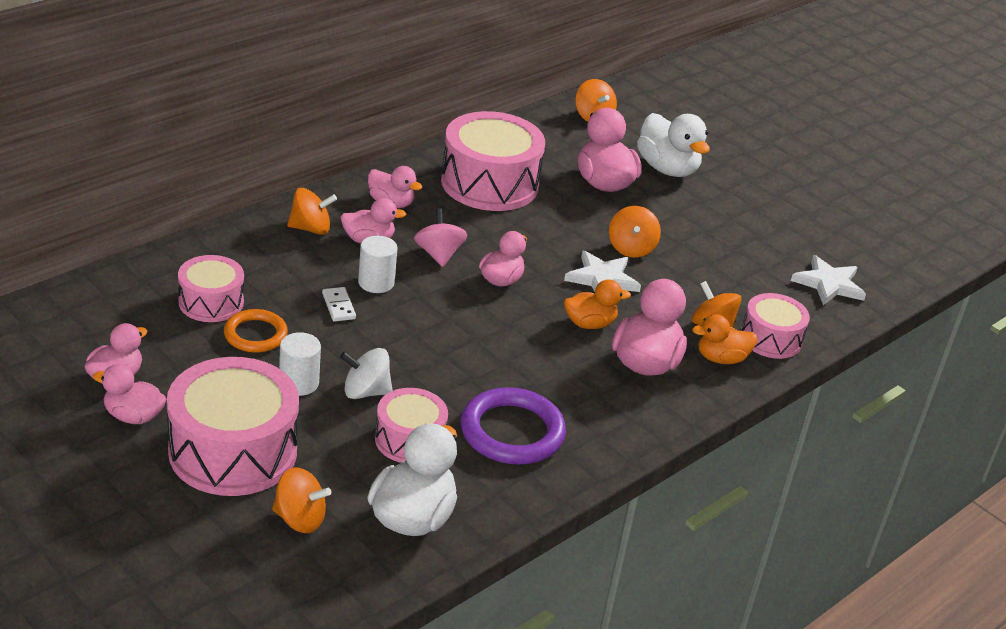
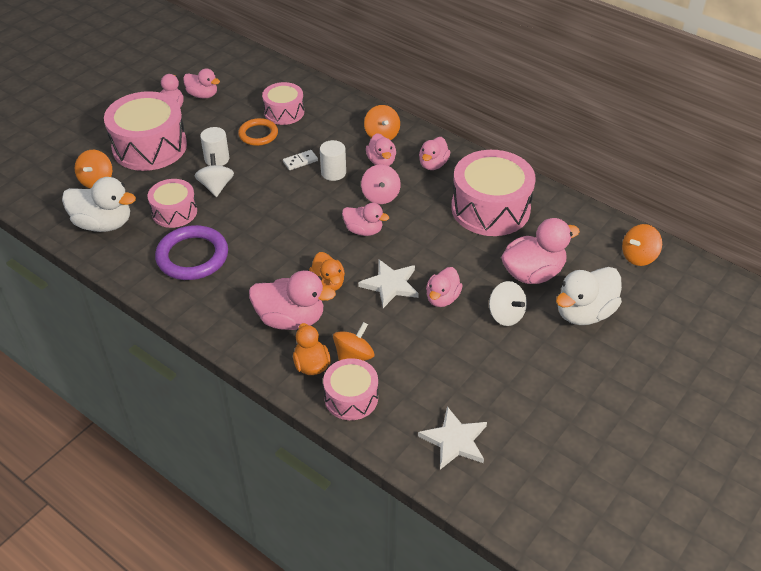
camera: 85 degrees right, 10 degrees up
pink spinning top [414,208,468,267] -> pink spinning top turned 105 degrees clockwise [361,164,401,204]
orange spinning top [609,206,661,258] -> pink duck [426,267,463,307]
none -> white spinning top [489,281,527,326]

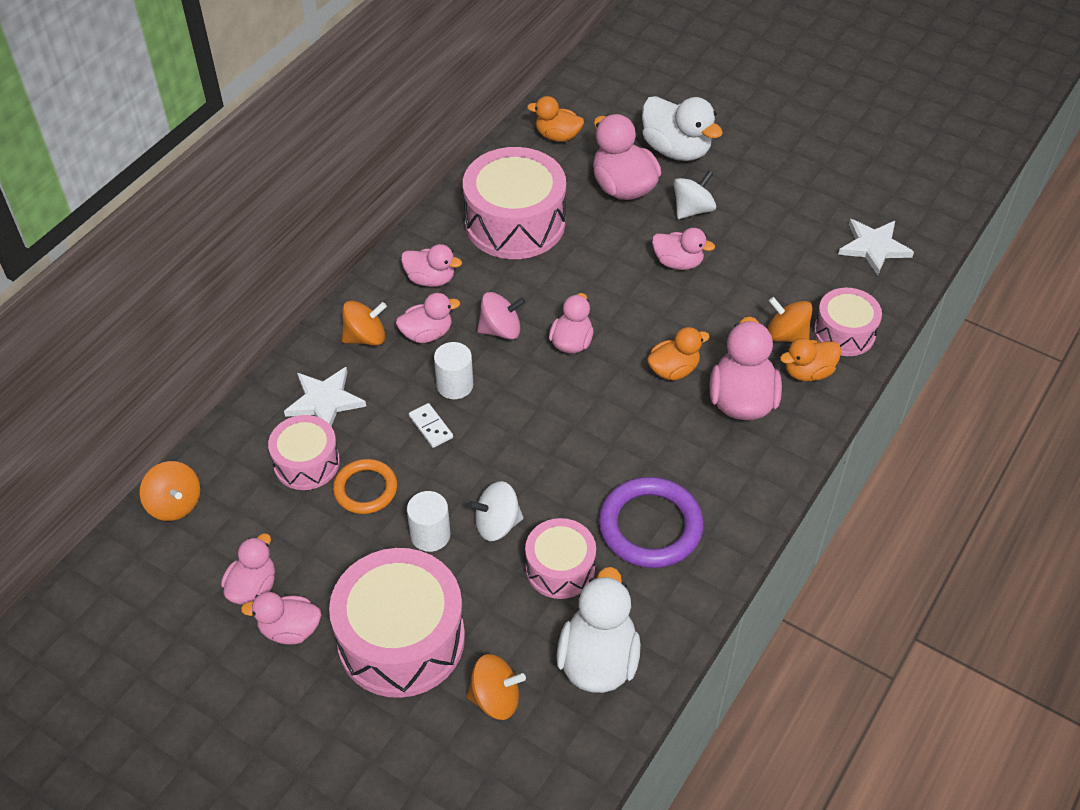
camera: 95 degrees left, 5 degrees up
white star [358,260,419,308] -> white star moved to [284,367,366,426]
orange spinning top [622,224,662,266] -> orange spinning top moved to [140,461,200,521]
none -> orange duck [527,96,584,142]

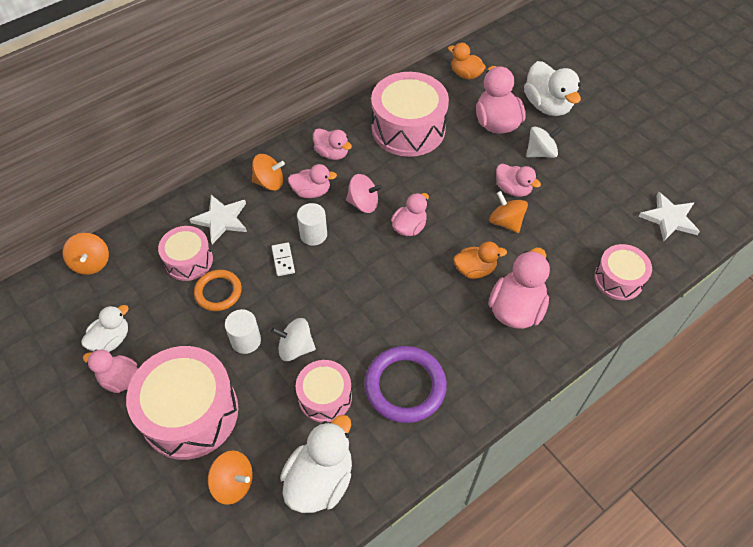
camera: 20 degrees right, 5 degrees up
pink duck [221,533,275,605] -> white duck [81,305,129,352]
orange spinning top [768,297,813,342] -> orange spinning top moved to [489,191,528,233]
orange duck [780,338,841,381] -> none

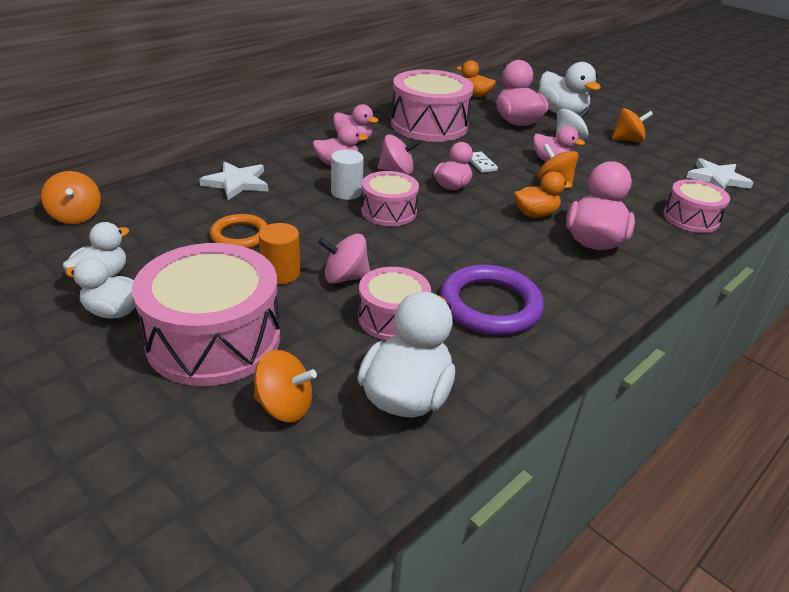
camera: 10 degrees left, 20 degrees down
pink duck [83,350,138,393] -> white duck [65,257,136,319]
pink drum [158,226,213,281] -> pink drum moved to [361,171,419,226]
white cylinder [225,309,261,354] -> orange cylinder [259,223,300,284]
orange spinning top [252,154,285,191] -> orange spinning top moved to [612,108,653,143]
white spinning top [271,318,316,361] -> pink spinning top [318,234,370,284]
white domino [272,242,295,276] -> white domino moved to [470,152,498,173]

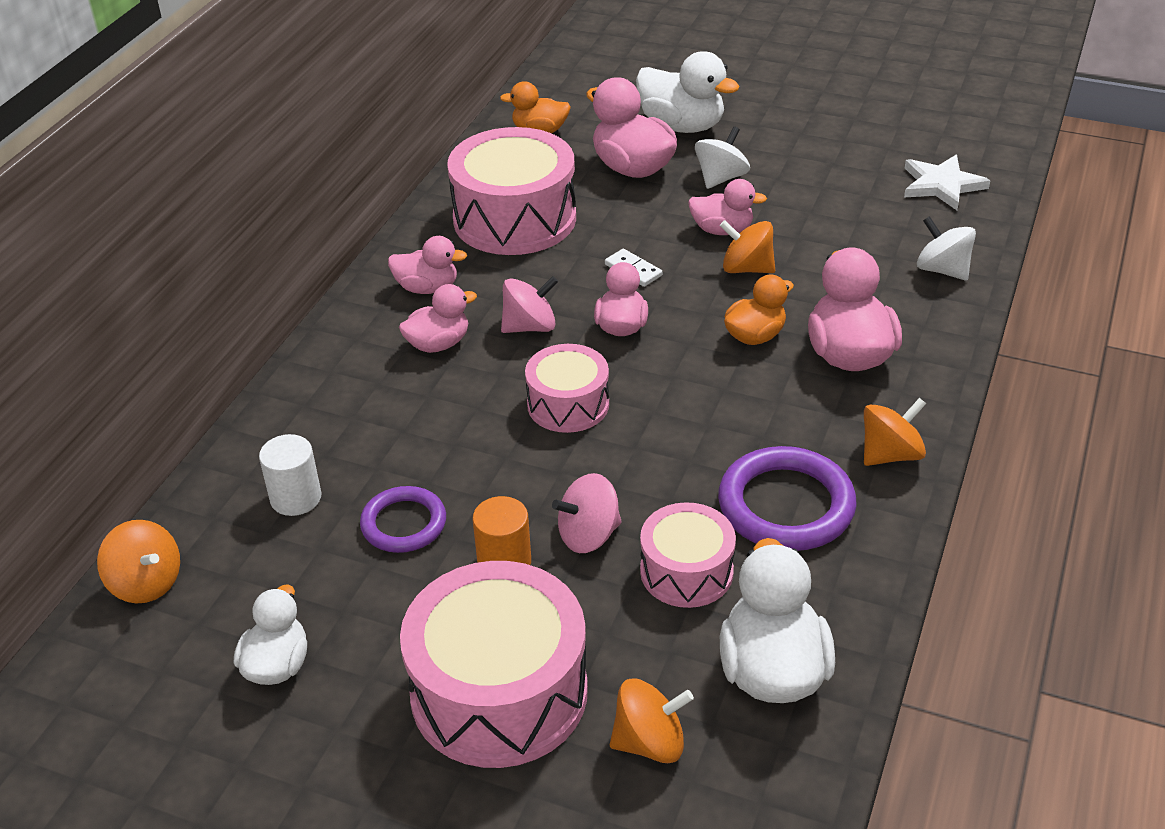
camera: 20 degrees left, 5 degrees up
white duck [65,257,136,319] -> none
white star [199,161,268,200] -> none
orange ring [210,214,268,248] -> purple ring [360,486,446,553]
white cylinder [331,150,364,200] -> white cylinder moved to [259,434,321,516]
orange spinning top [612,108,653,143] -> orange spinning top moved to [864,398,926,466]
pink drum [663,179,730,233] -> white spinning top [917,216,976,280]

